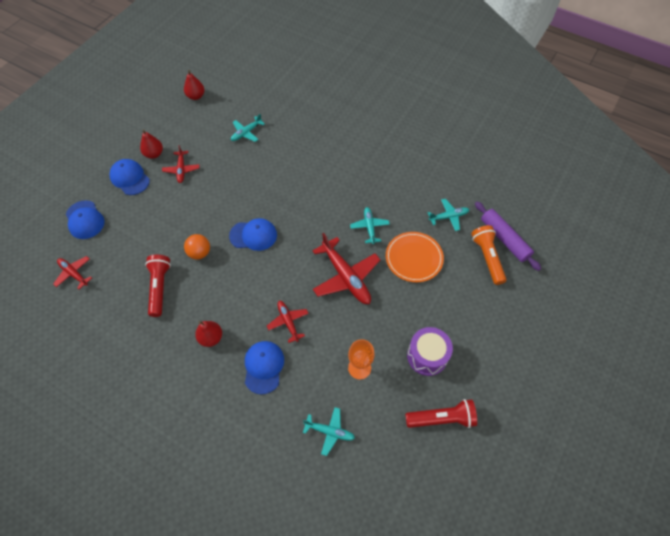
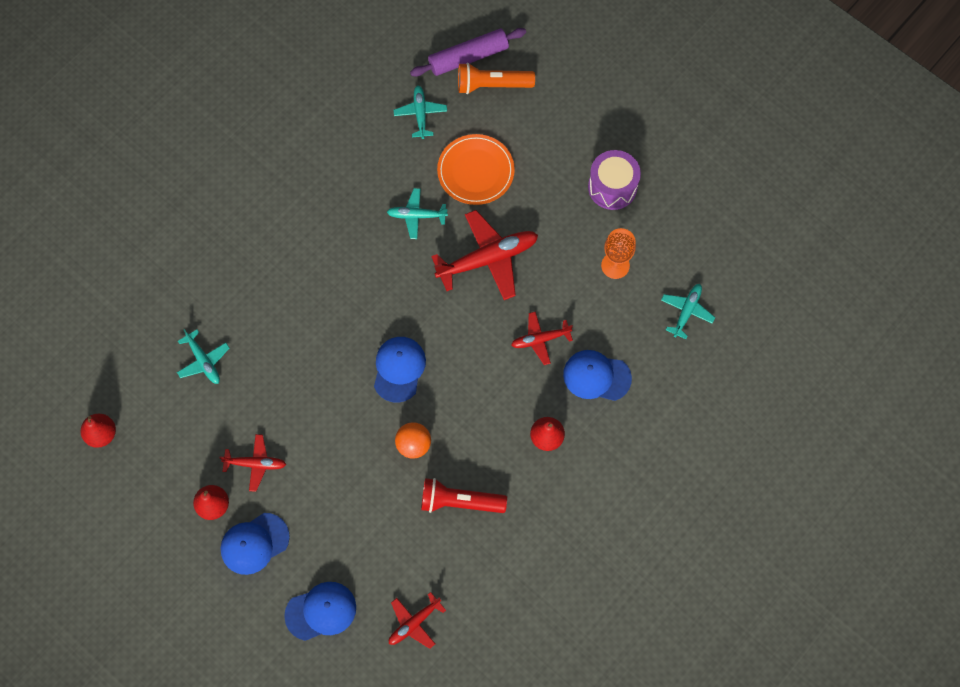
camera: 80 degrees left, 10 degrees up
red flashlight [405,399,477,428] -> none

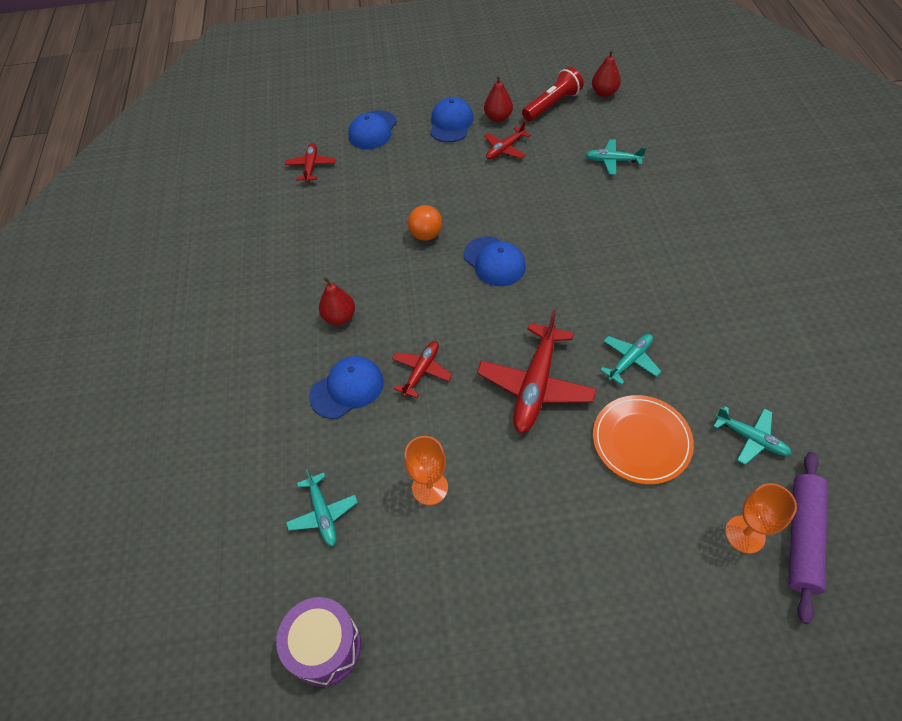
camera: 135 degrees right, 15 degrees down
red flashlight [421,478,507,513] -> red flashlight moved to [522,67,583,121]
orange flashlight [458,63,535,94] -> orange goblet [725,483,797,554]
purple drum [588,150,641,210] -> purple drum moved to [276,597,361,687]

